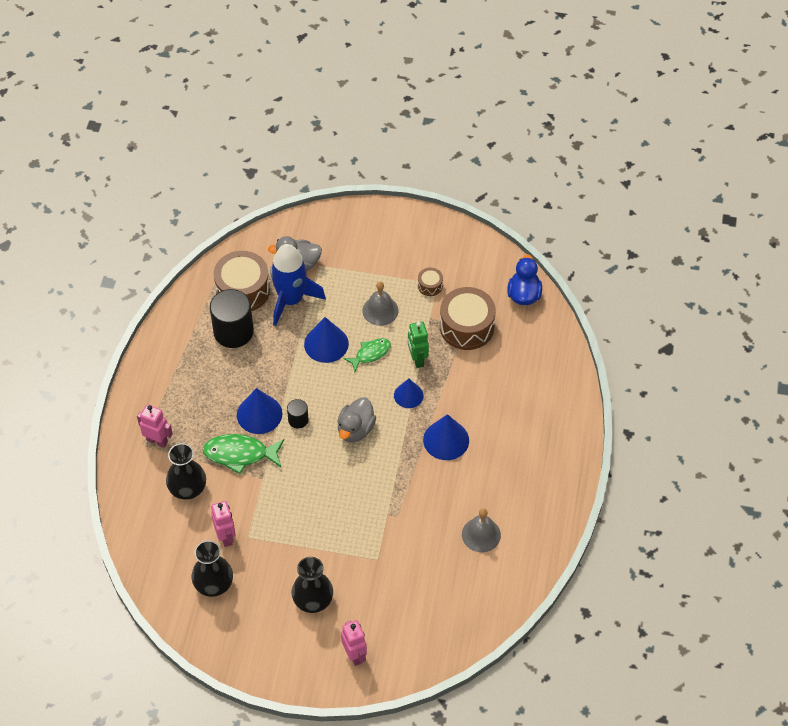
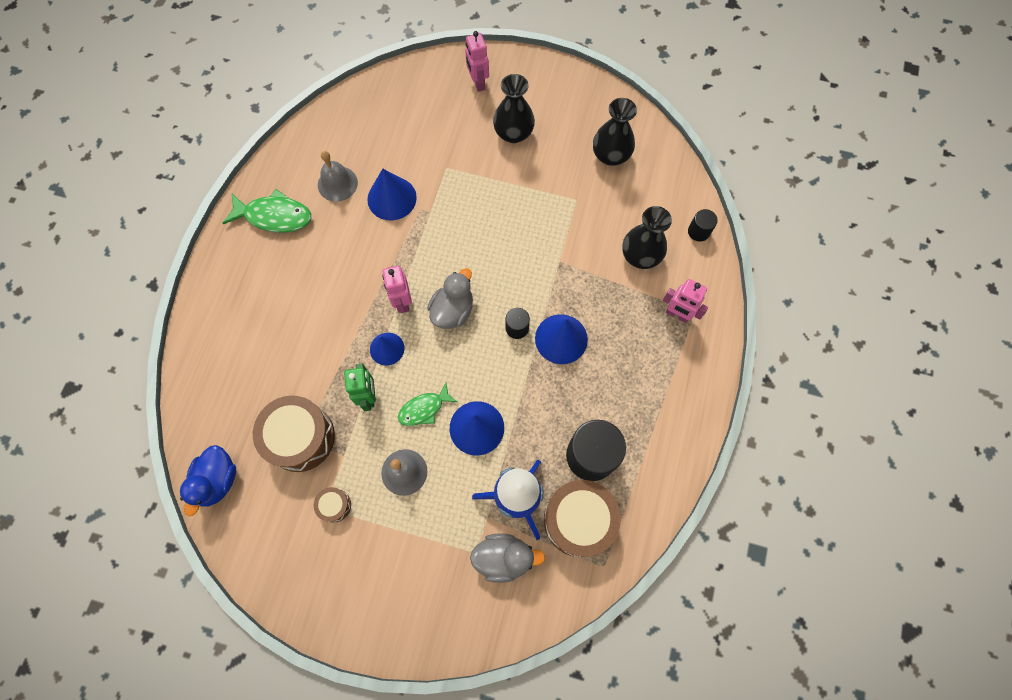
camera: 175 degrees left, 15 degrees up
green fish [203,434,284,474] -> green fish moved to [222,189,311,233]
pink robot [211,501,236,547] -> pink robot moved to [382,266,412,313]
blue cone [423,414,469,460] -> blue cone moved to [367,169,417,220]
none -> black cylinder [688,209,718,242]

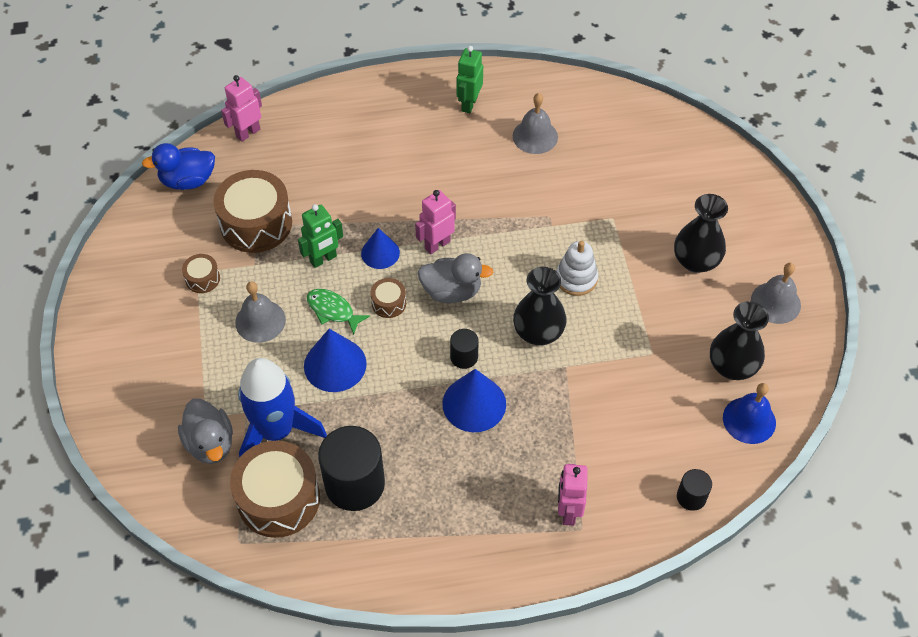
camera: 65 degrees right, 15 degrees down
green fish [222,189,311,233] -> green robot [457,46,483,113]
blue cone [367,169,417,220] -> none
pink robot [465,31,489,92] -> pink robot moved to [221,75,262,142]
black vase [622,206,672,269] -> black vase moved to [513,267,567,345]
none -> brown drum [370,278,406,318]
none -> white stacking toy [556,241,598,296]
none -> blue bell [723,383,776,444]
none -> grey bell [751,263,801,324]

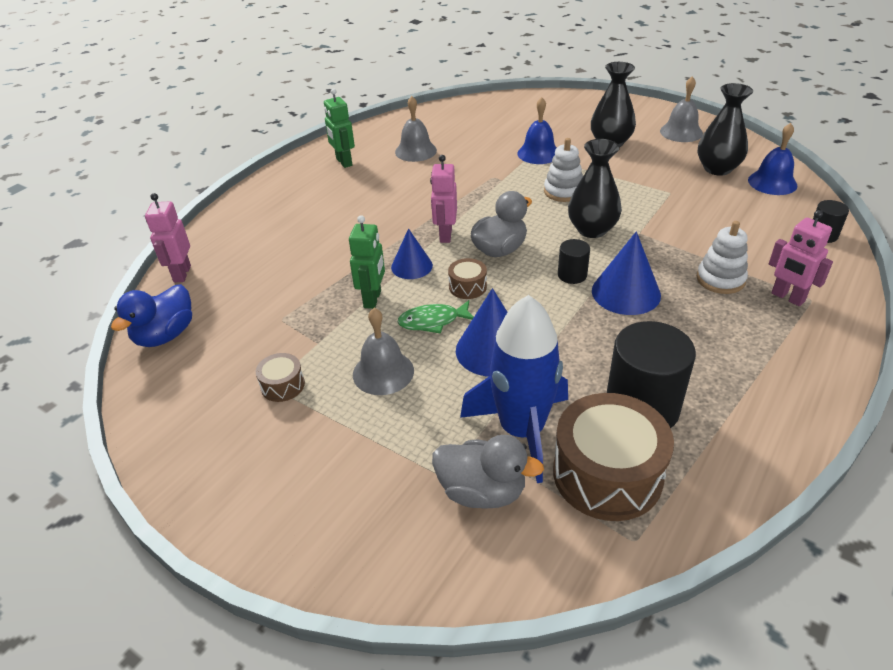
camera: 45 degrees left, 15 degrees down
brown drum [213,170,292,253] -> none
none -> blue bell [518,97,557,164]
none -> white stacking toy [697,221,748,294]

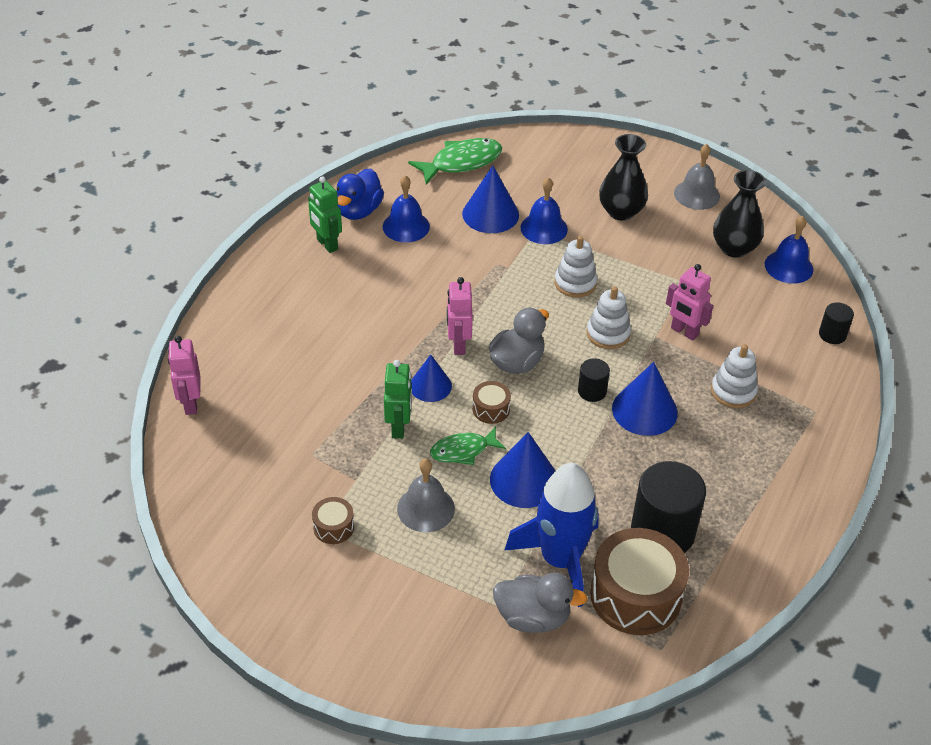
camera: 10 degrees left, 5 degrees up
blue duck [111,284,192,347] -> blue duck moved to [337,169,384,220]
grey bell [395,96,437,162] -> blue bell [383,175,430,242]
black vase [568,139,622,238] -> white stacking toy [587,286,631,349]
pink robot [769,210,833,306] -> pink robot moved to [666,264,713,341]
none -> green fish [408,138,502,185]
none -> blue cone [462,166,519,233]

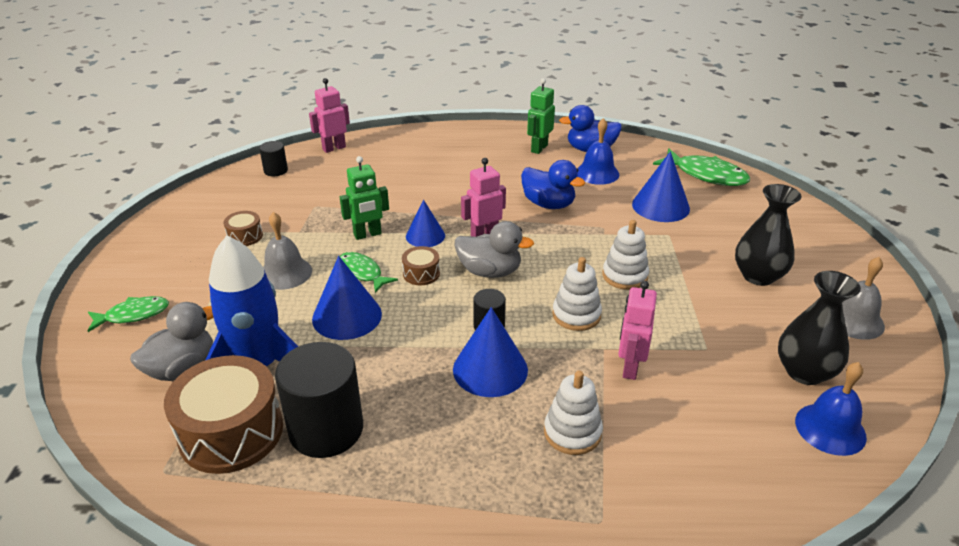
camera: 65 degrees right, 10 degrees down
grey duck [493,573,588,633] -> grey duck turned 120 degrees counterclockwise [130,302,213,381]
blue bell [520,177,568,244] -> none
black cylinder [819,302,854,344] -> black cylinder moved to [259,141,288,176]
none -> green fish [88,296,169,332]
none -> blue duck [521,160,585,209]

